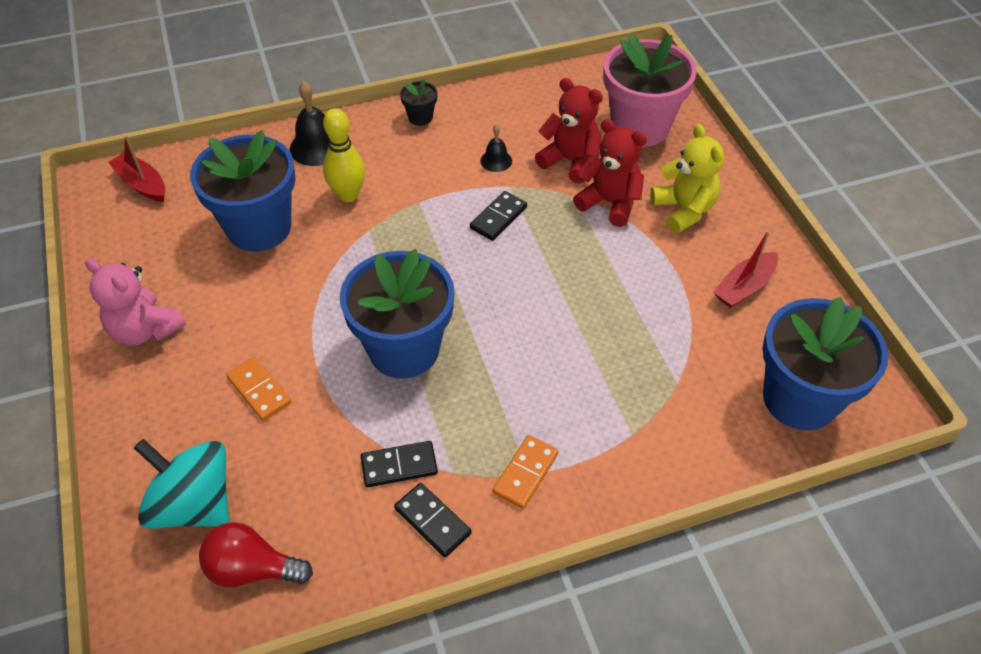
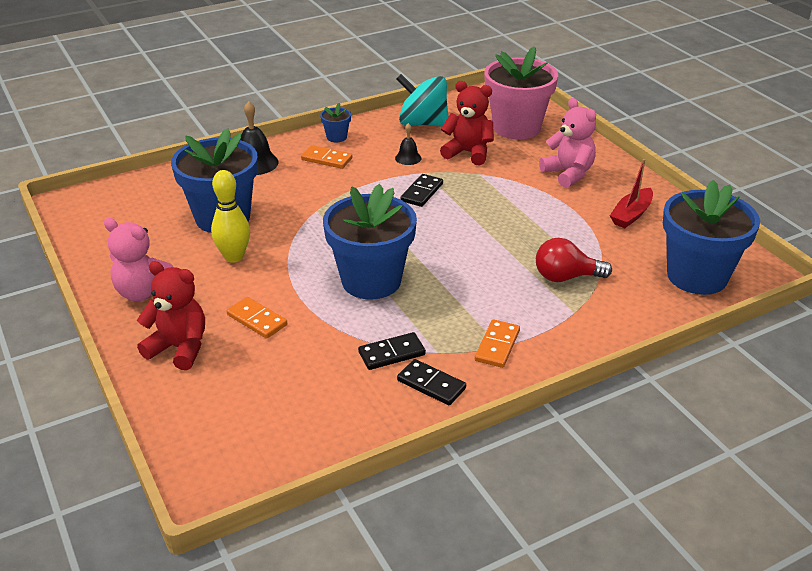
camera: 10 degrees left, 15 degrees down
red boat [108,135,165,202] -> none
turquoise spinning top [134,439,229,529] -> turquoise spinning top moved to [396,74,448,127]
red light bulb [199,522,313,587] -> red light bulb moved to [536,238,612,282]
yellow bowling pin [323,108,365,202] -> yellow bowling pin moved to [211,170,250,263]
black flower pot [400,79,437,126] -> blue flower pot [320,103,351,143]
red teddy bear [573,119,647,227] -> red teddy bear moved to [137,261,205,370]
yellow teddy bear [650,124,724,233] -> pink teddy bear [539,98,596,188]
none -> orange domino [301,145,352,169]

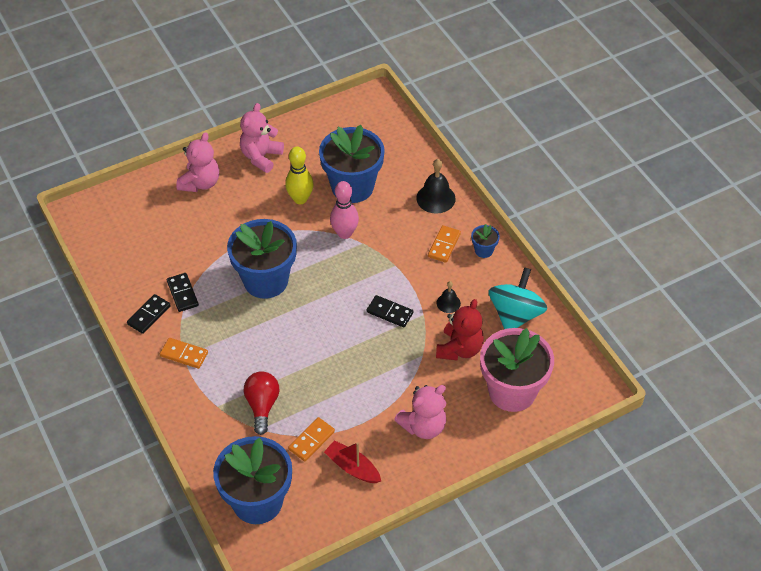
camera: 90 degrees right, 15 degrees up
red teddy bear [137,261,205,370] -> pink teddy bear [176,132,219,192]
orange domino [227,297,287,339] -> orange domino moved to [288,417,335,461]
none -> pink bowling pin [330,181,359,239]

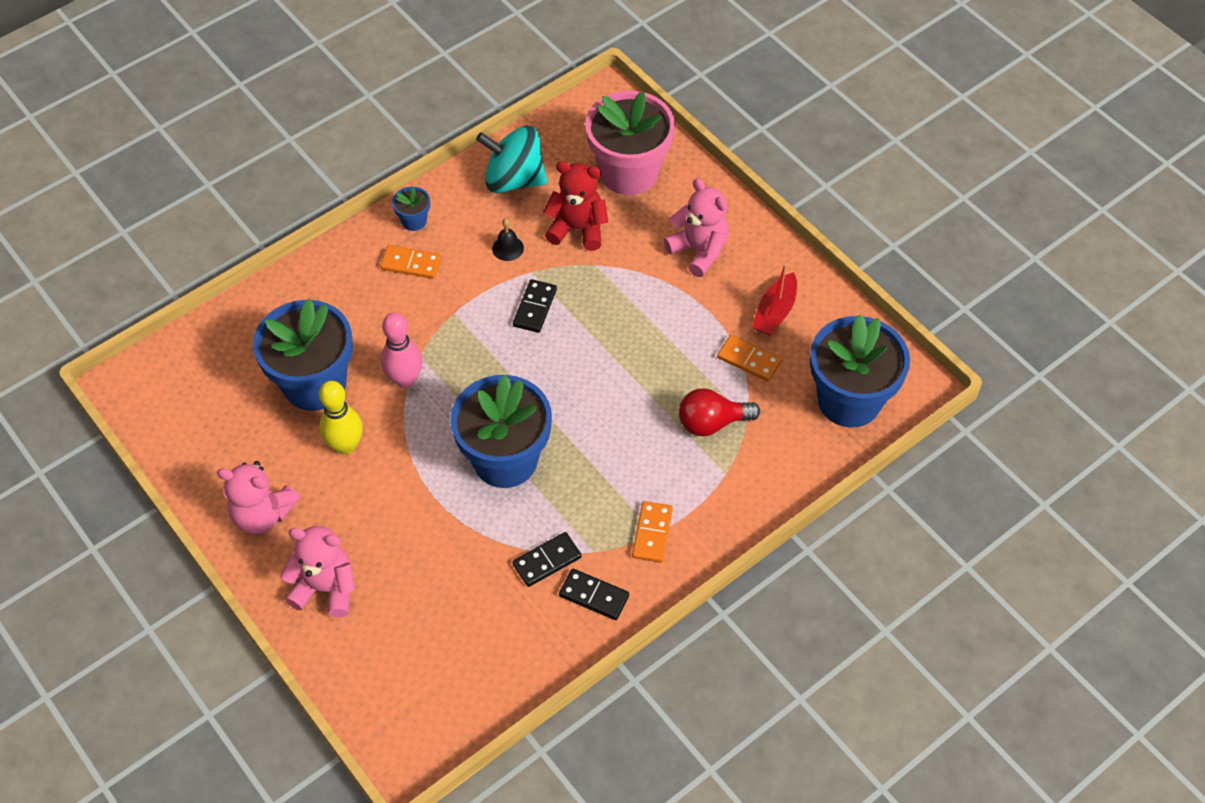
camera: 100 degrees left, 5 degrees up
black bell [416,159,456,214] -> none

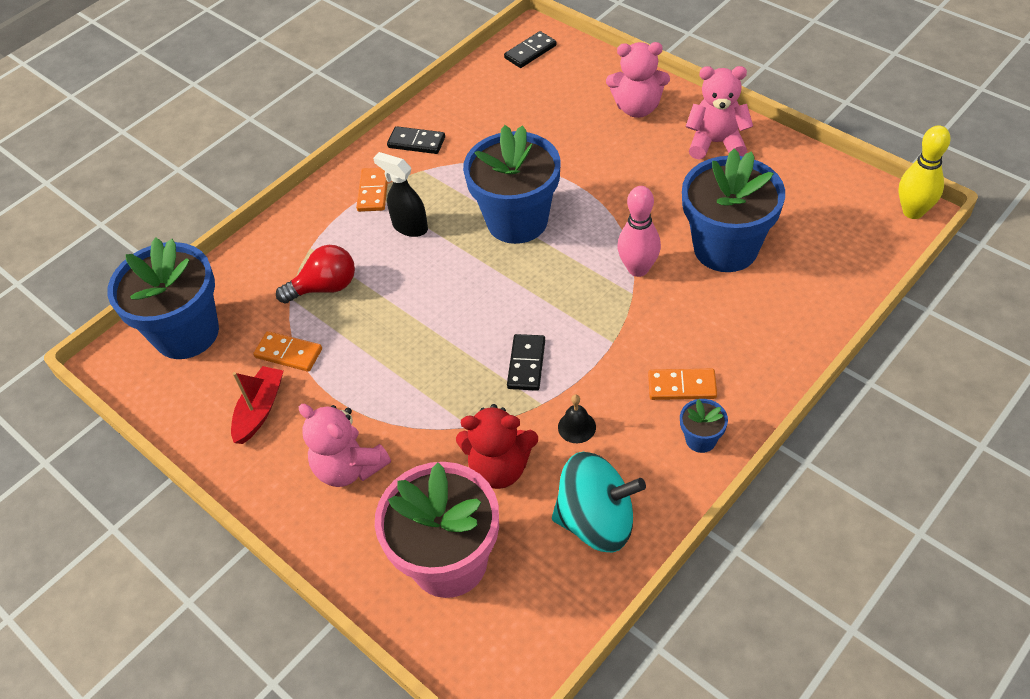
camera: 175 degrees right, 5 degrees down
yellow bowling pin [319,381,363,455] -> yellow bowling pin moved to [898,125,951,219]
black domino [512,532,582,587] -> black domino moved to [504,31,557,68]
none -> black spray bottle [373,152,428,237]

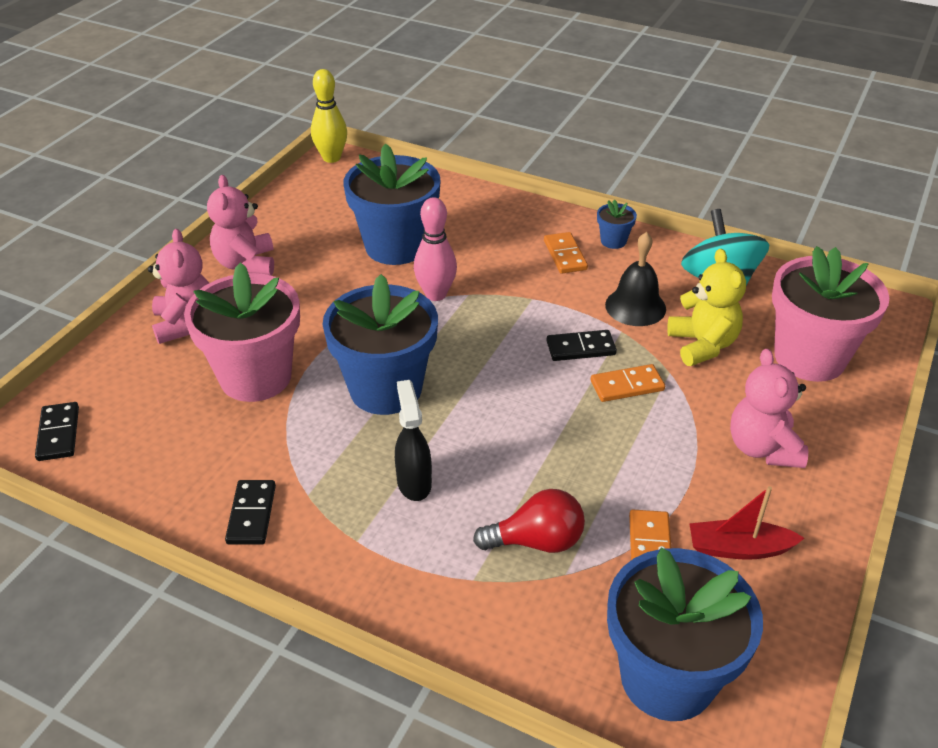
camera: 110 degrees left, 10 degrees down
red light bulb [276,245,355,303] -> red light bulb turned 120 degrees clockwise [473,489,585,553]
pink teddy bear [299,404,391,487] -> pink teddy bear turned 150 degrees clockwise [730,349,808,468]
orange domino [356,168,388,212] -> orange domino moved to [591,364,665,402]
black spray bottle [373,152,428,237] -> black spray bottle turned 150 degrees clockwise [395,380,432,501]
red teddy bear [456,404,538,489] -> yellow teddy bear [667,249,746,366]
black domino [504,31,557,68] -> black domino turned 45 degrees clockwise [35,402,79,461]
black bell [558,395,596,443] -> black bell [605,232,666,326], size x1.73
none -> pink flower pot [184,262,300,402]

